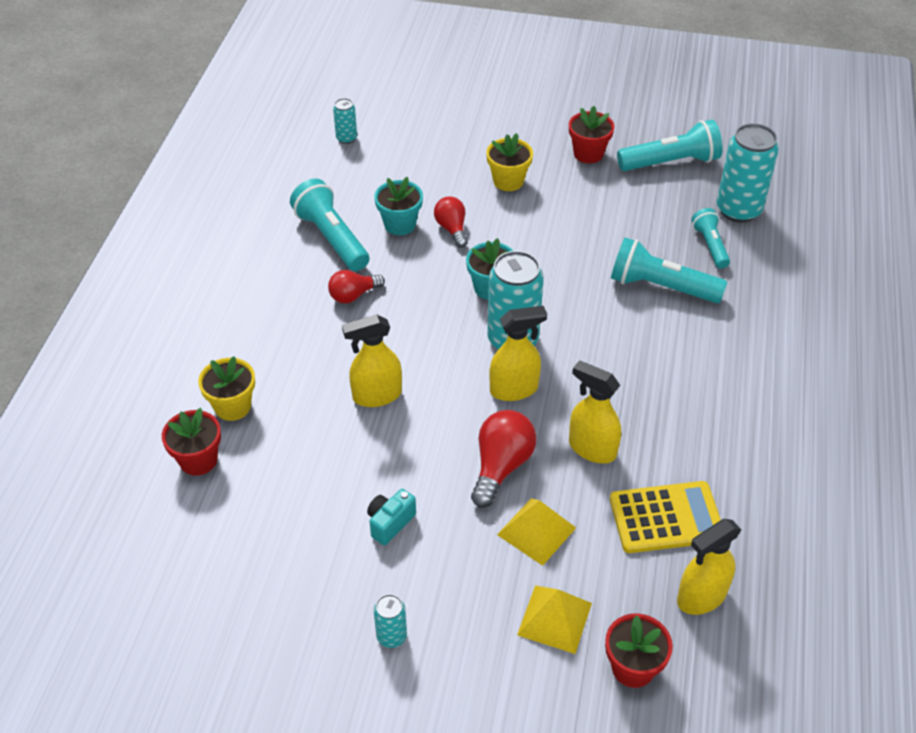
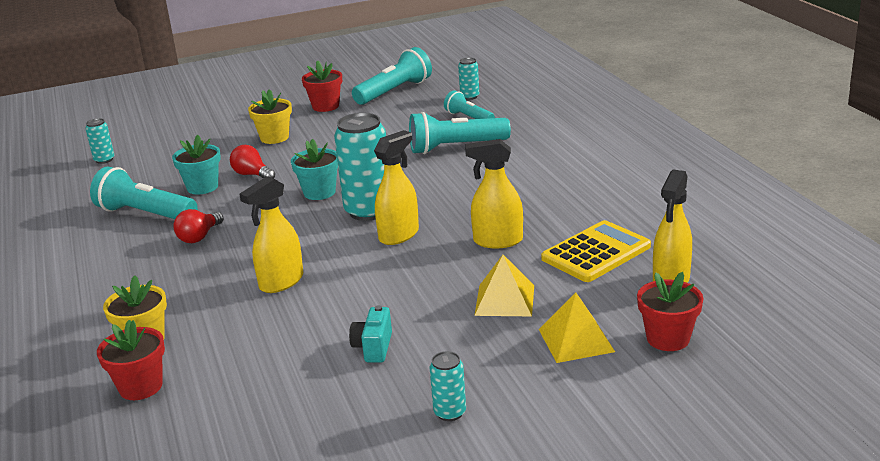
camera: 30 degrees left, 20 degrees down
red light bulb [471,410,536,508] -> none
turquoise can [717,123,779,223] -> turquoise can [458,57,479,100], size x0.49

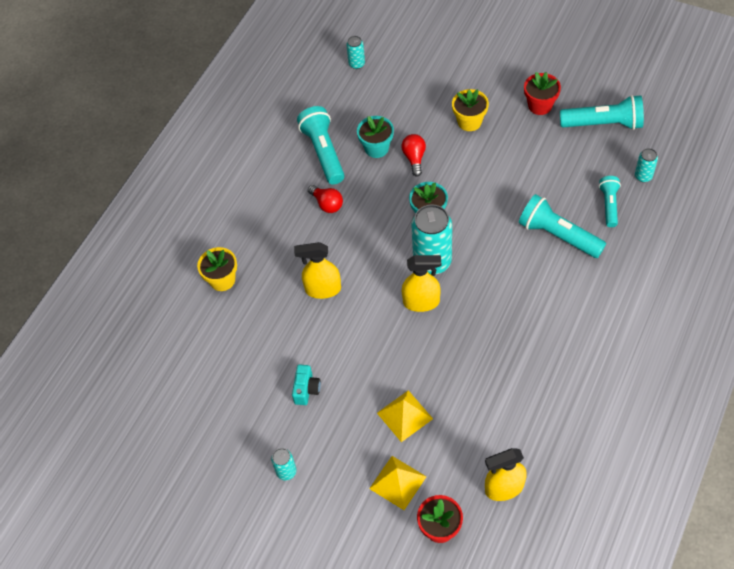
camera: 50 degrees right, 30 degrees up
red flower pot [97,320,165,400] -> none
red light bulb [173,209,224,243] -> red light bulb turned 120 degrees counterclockwise [308,185,343,213]
turquoise camera [349,305,392,363] -> turquoise camera turned 135 degrees clockwise [292,364,321,405]
yellow spray bottle [465,139,523,248] -> none
yellow calculator [541,220,651,282] -> none

